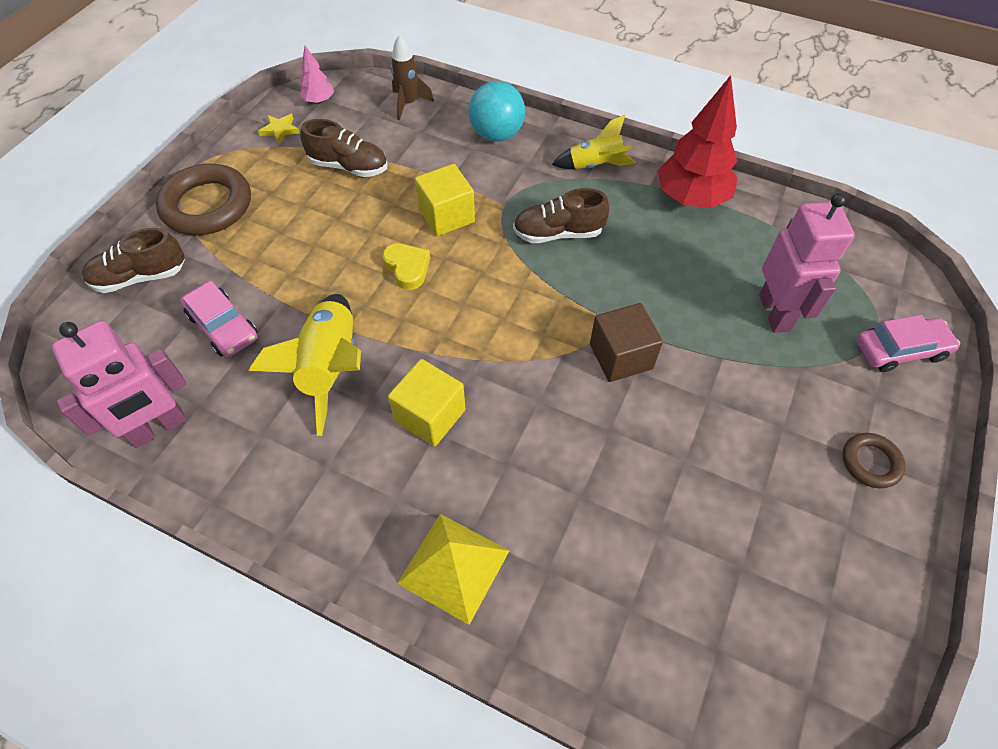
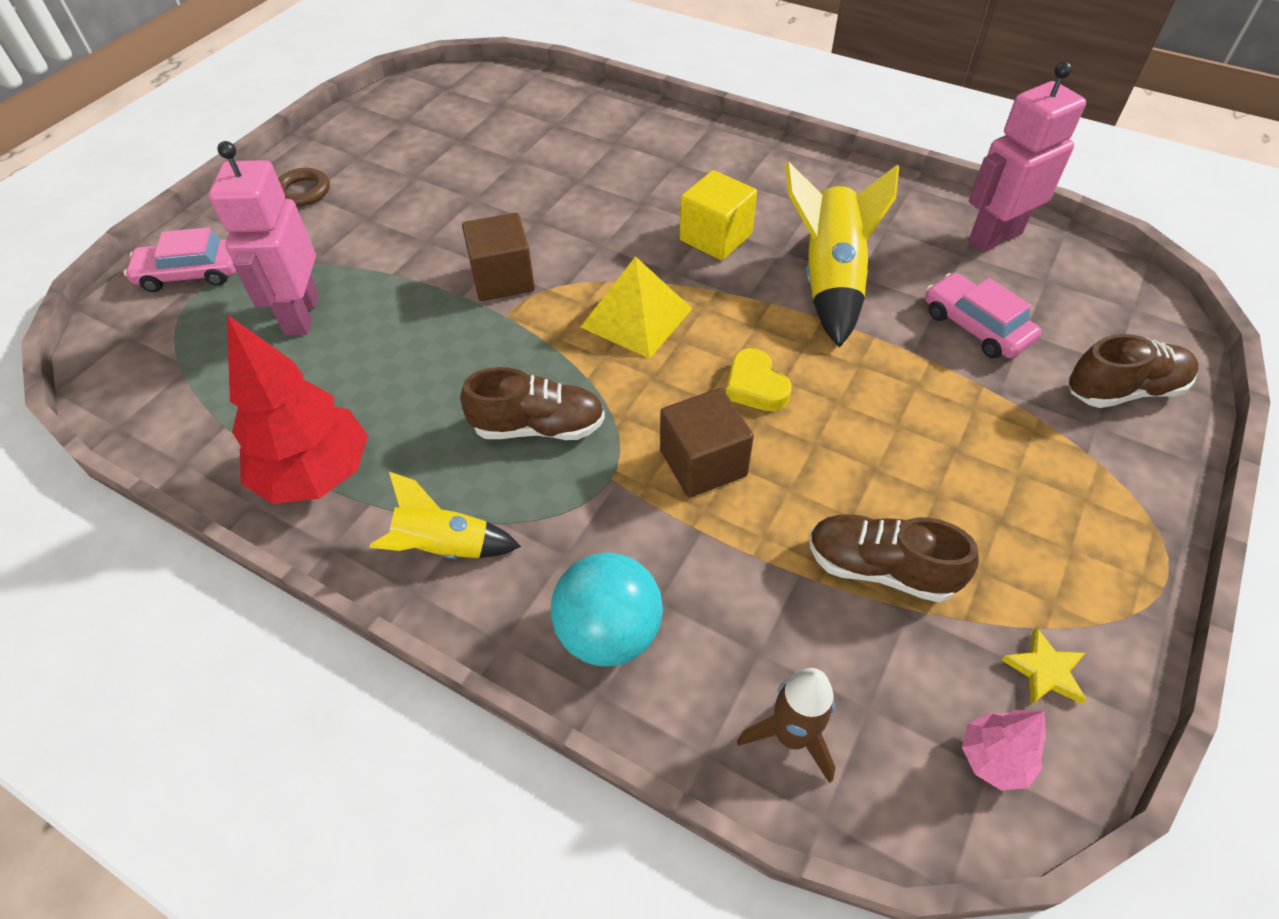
camera: 175 degrees left, 5 degrees down
brown ring [156,164,251,235] -> none
yellow pyramid [397,514,509,625] -> yellow pyramid moved to [581,256,692,359]
yellow cube [415,164,475,236] -> brown cube [660,388,754,498]

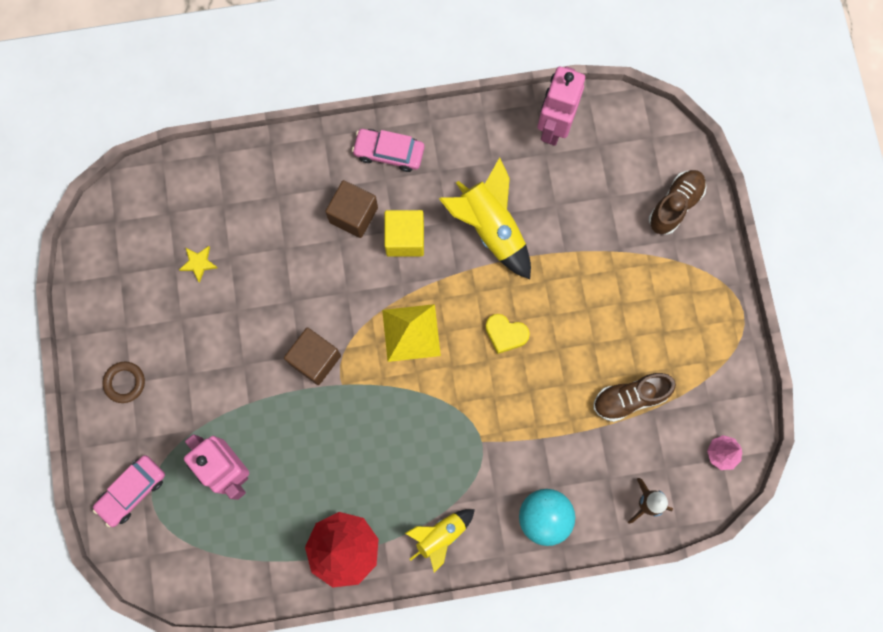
camera: 40 degrees left, 25 degrees up
brown shoe [460,367,605,440] -> none
brown cube [660,388,754,498] -> brown cube moved to [325,180,378,238]
pink car [925,273,1041,358] -> pink car moved to [352,129,425,172]
yellow star [1002,627,1087,705] -> yellow star moved to [179,246,218,283]

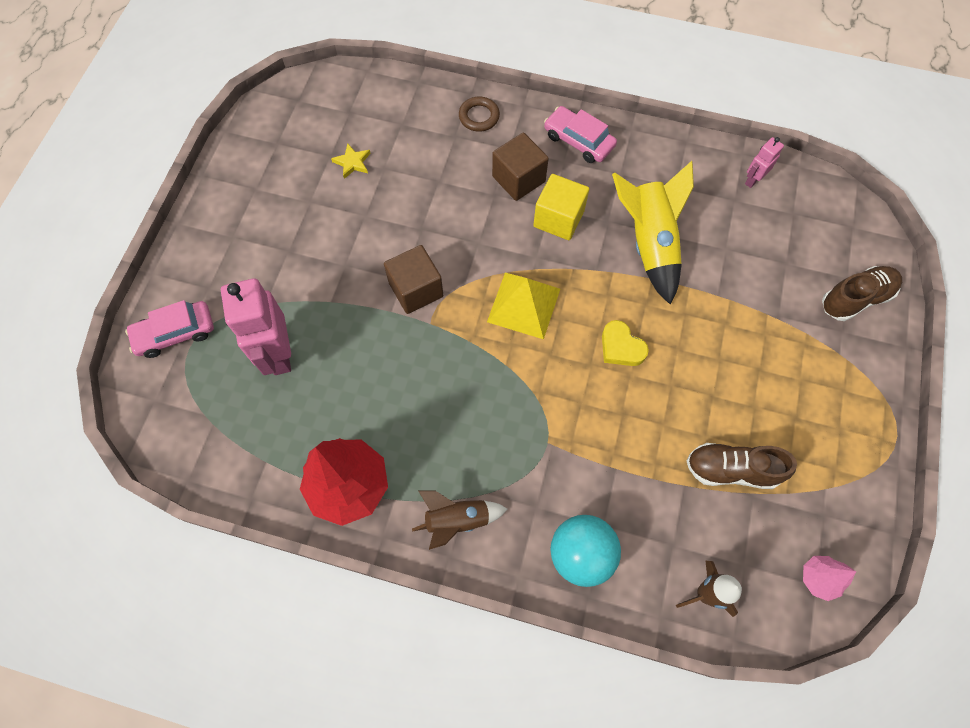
camera: 25 degrees right, 10 degrees down
brown ring [103,361,145,403] -> brown ring moved to [459,97,500,132]
yellow rocket [405,509,475,573] -> brown rocket [412,490,507,550]
pink robot [537,67,585,146] -> pink robot [745,137,784,188], size x0.49

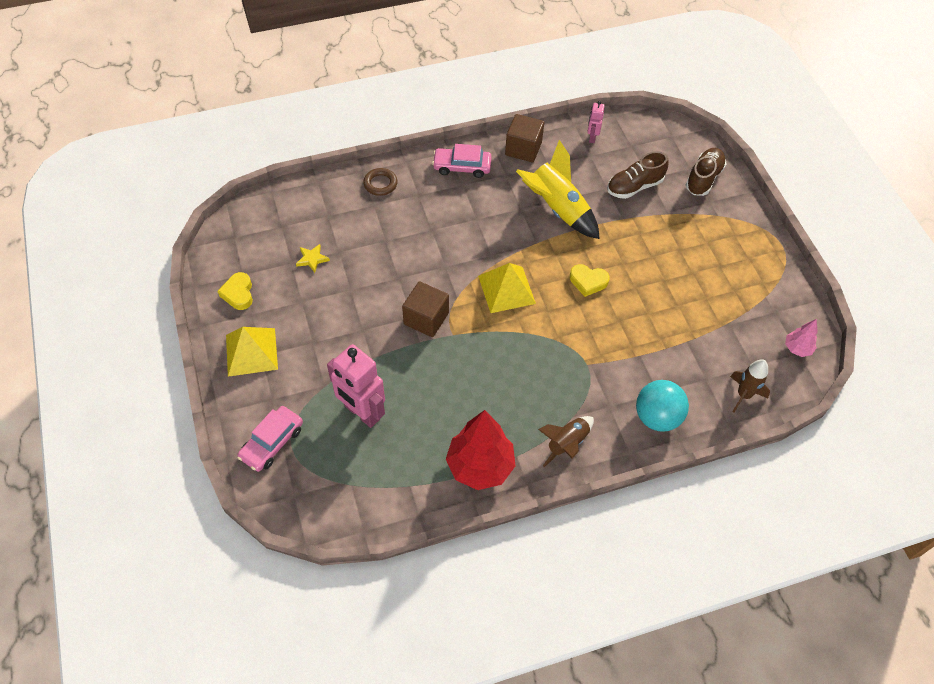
camera: 35 degrees left, 10 degrees down
brown cube [492,132,549,201] -> brown cube moved to [505,114,544,162]
yellow cube [533,174,589,240] -> none
brown shoe [686,443,797,489] -> brown shoe moved to [607,151,669,199]
none -> yellow heart [217,272,253,310]
none -> yellow pyramid [226,327,278,377]

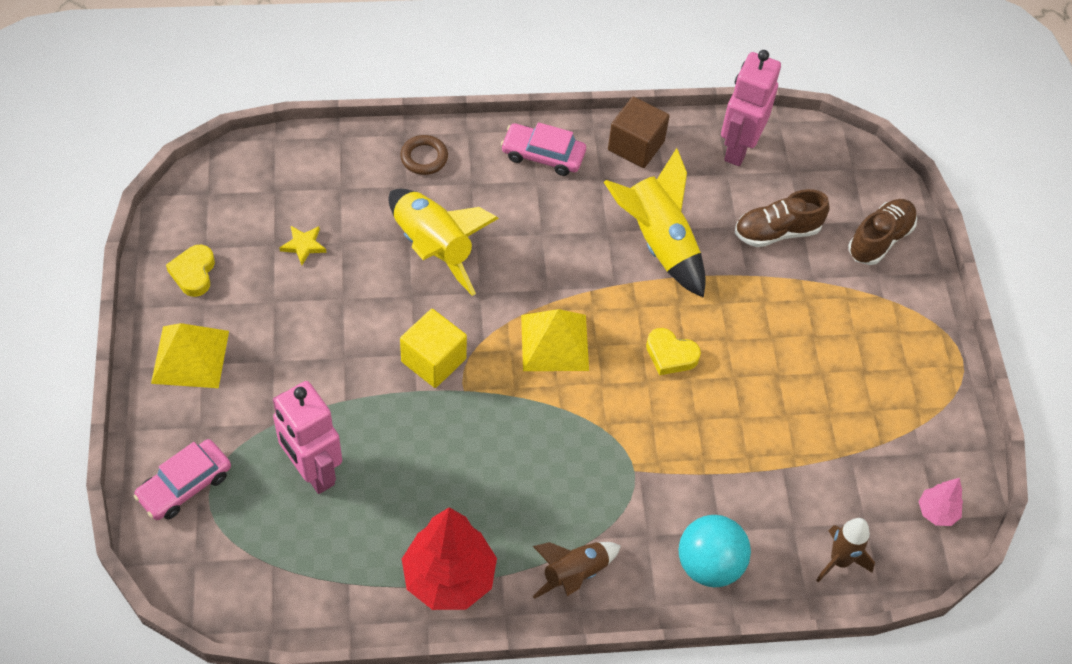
camera: 10 degrees right, 0 degrees up
brown cube [402,281,449,337] -> yellow cube [400,309,467,388]
pink robot [587,101,605,143] -> pink robot [721,50,781,166], size x2.04
none -> yellow rocket [389,189,499,296]

